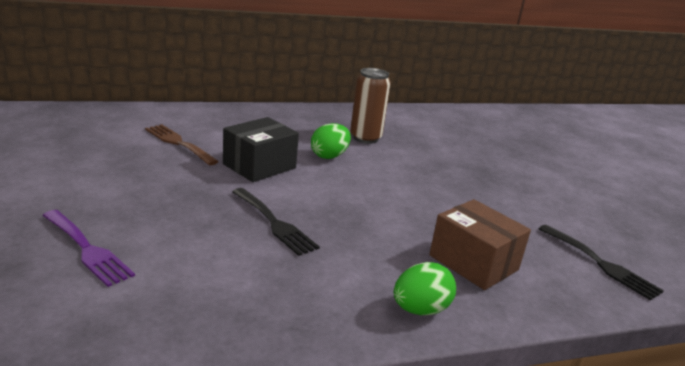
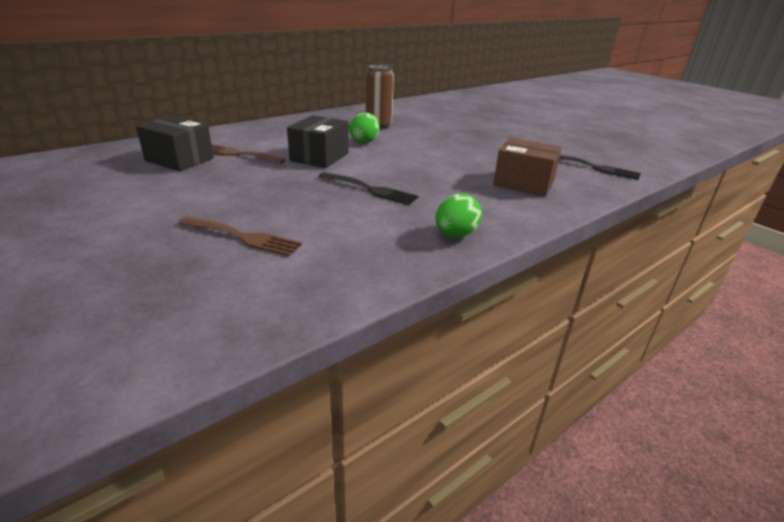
camera: 20 degrees left, 5 degrees up
purple fork [42,210,135,287] -> brown fork [178,217,302,256]
green egg [394,262,456,315] -> green egg moved to [435,194,482,238]
none -> black box [136,116,214,171]

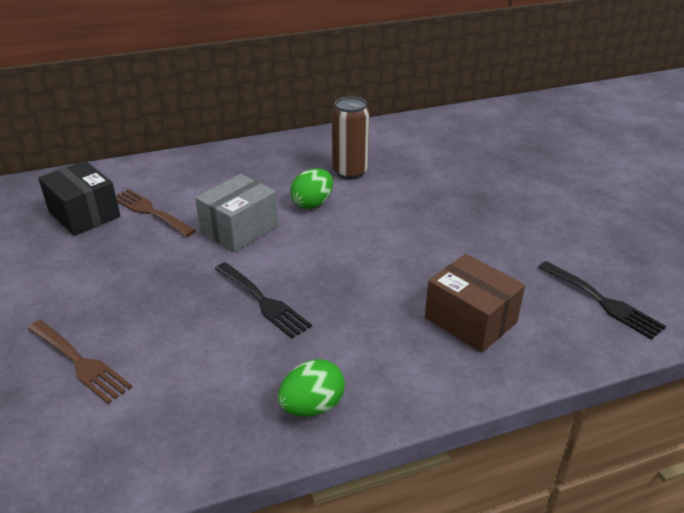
camera: 20 degrees right, 5 degrees up
black box [287,115,349,168] -> grey box [195,174,278,252]

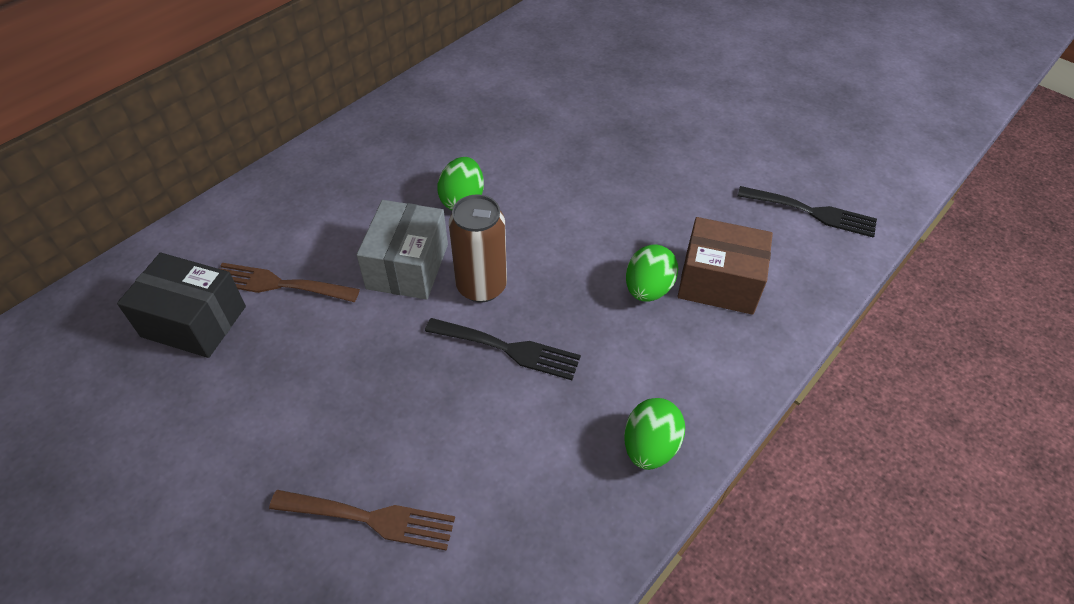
camera: 30 degrees left, 15 degrees up
brown can [332,96,370,180] -> brown can moved to [449,194,507,302]
none -> green egg [626,245,678,302]

